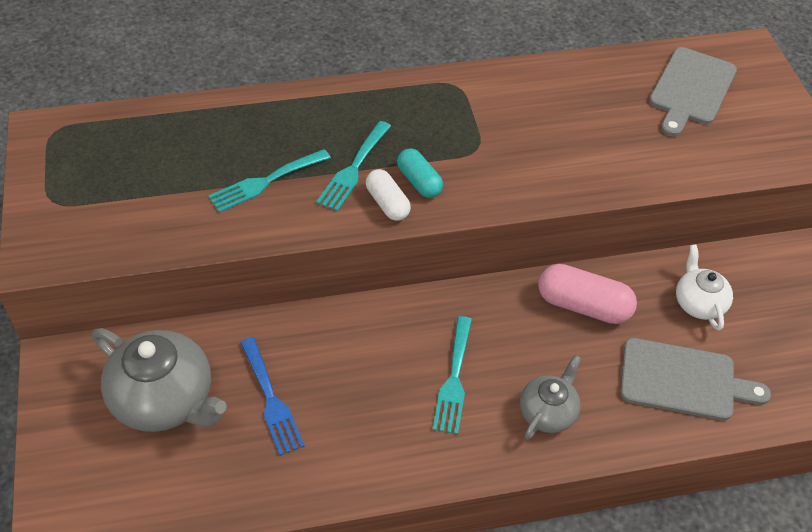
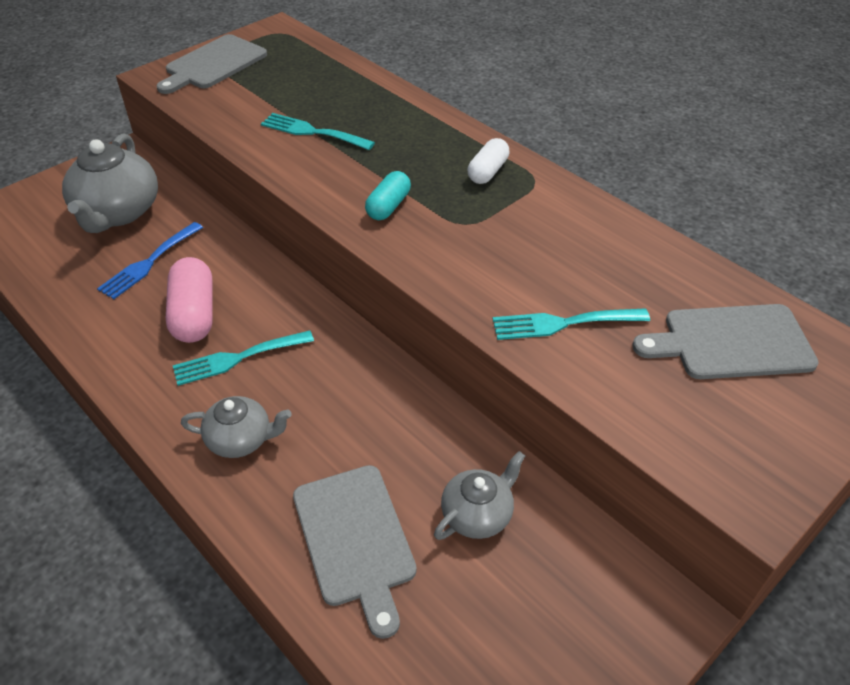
camera: 60 degrees right, 5 degrees down
turquoise fork [316,121,391,211] -> turquoise fork moved to [493,308,650,340]
white capsule [366,169,411,221] -> white capsule moved to [468,138,510,184]
pink capsule [538,264,637,324] -> pink capsule moved to [166,257,213,343]
white teapot [676,245,733,331] -> grey teapot [434,451,525,540]
none -> grey cutting board [156,34,267,94]

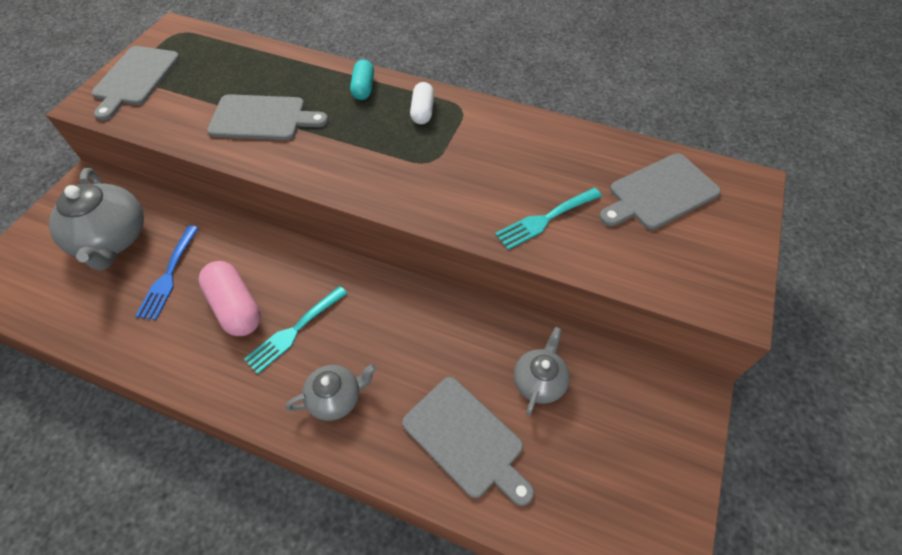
camera: 25 degrees left, 10 degrees up
turquoise fork [261,113,375,150] -> grey cutting board [207,94,328,140]
turquoise capsule [365,171,411,220] -> turquoise capsule moved to [350,59,374,100]

